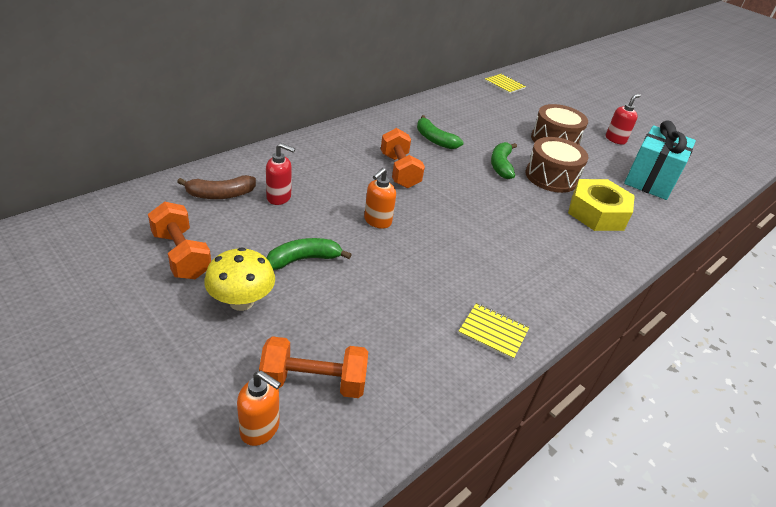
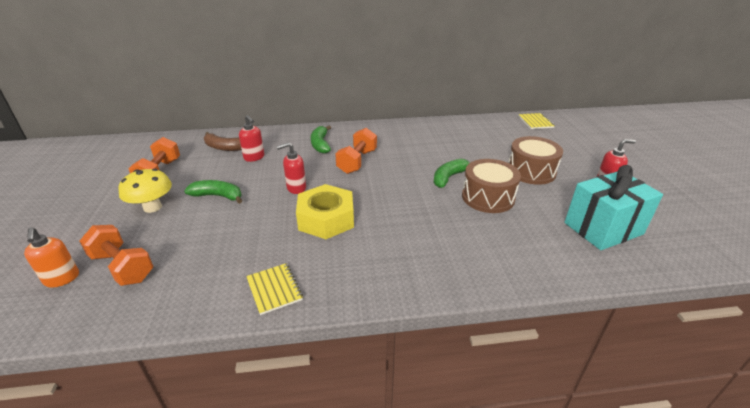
camera: 40 degrees right, 5 degrees down
orange soap dispenser [364,168,396,229] -> red soap dispenser [277,142,306,194]
green banana [417,115,463,149] -> green banana moved to [311,126,331,154]
yellow nut [568,179,635,231] -> yellow nut moved to [296,184,354,239]

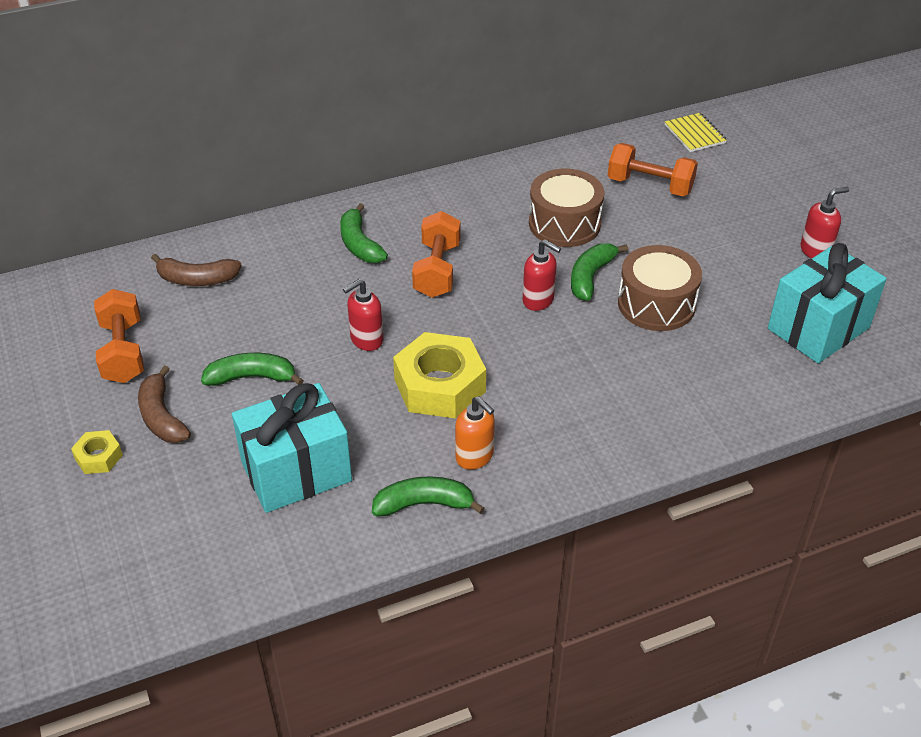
camera: 15 degrees left, 10 degrees up
orange soap dispenser [24,227,79,288] -> orange soap dispenser moved to [455,396,495,470]
orange dumbbell [79,225,154,286] -> orange dumbbell moved to [608,143,698,196]
yellow mushroom [118,168,172,213] -> brown banana [138,365,191,443]
red soap dispenser [239,115,264,162] -> red soap dispenser moved to [523,239,561,311]
yellow notebook [246,263,303,315] -> green banana [372,476,485,516]
brown drum [508,136,563,185] -> brown drum moved to [529,169,604,247]
none -> yellow nut [71,430,123,474]
none -> turquoise gift [232,383,352,513]

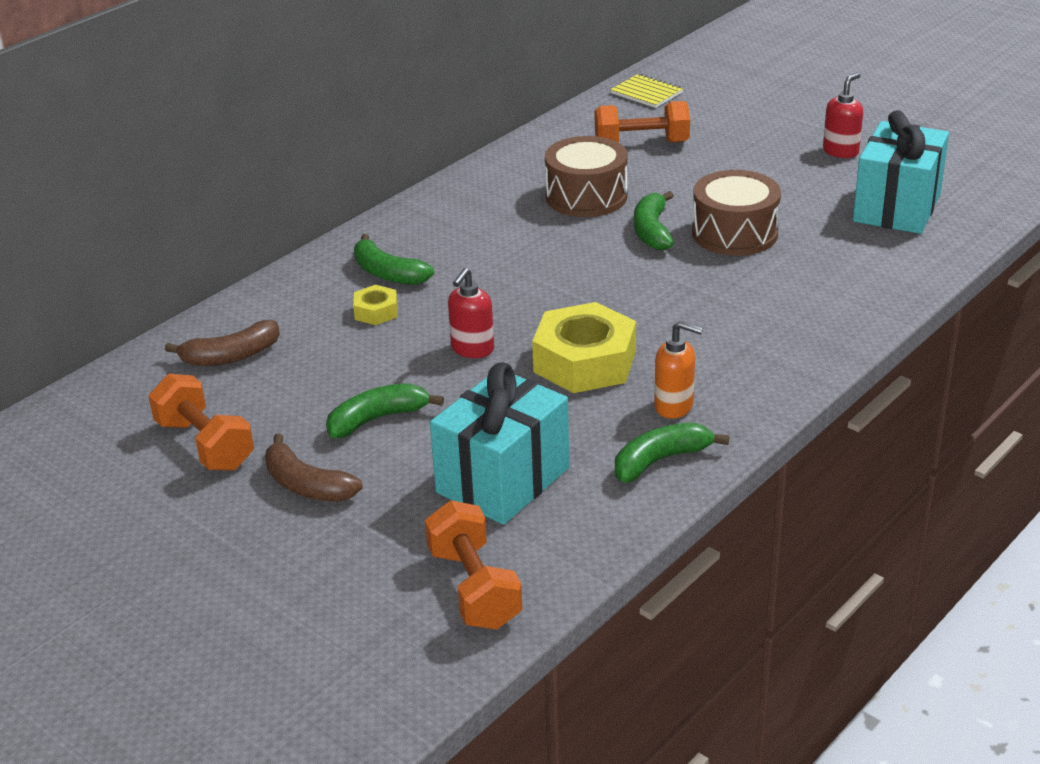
camera: 25 degrees left, 10 degrees down
yellow nut [71,430,123,474] -> yellow nut moved to [353,285,398,325]
orange dumbbell [412,211,460,298] -> orange dumbbell moved to [425,500,523,630]
red soap dispenser [523,239,561,311] -> none

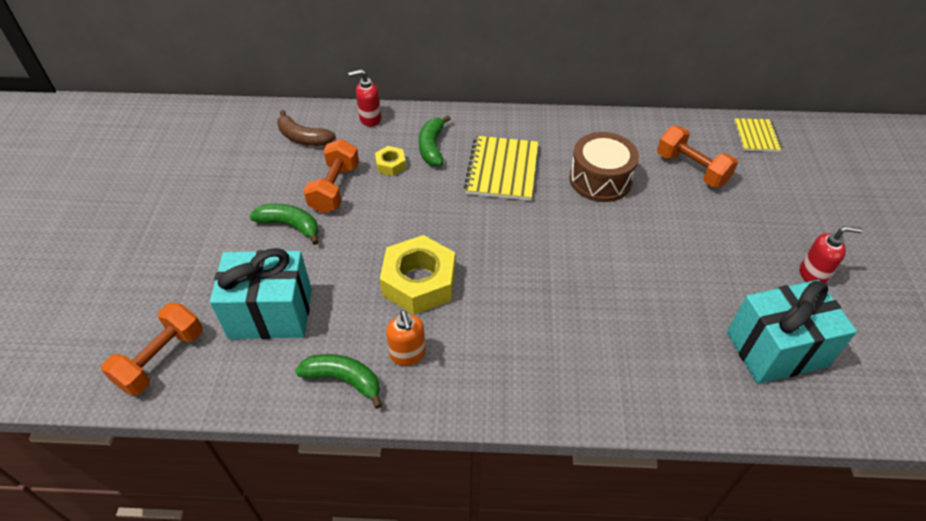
camera: 50 degrees right, 15 degrees up
orange dumbbell [148,374,254,471] -> orange dumbbell moved to [303,139,359,213]
brown banana [265,433,363,502] -> none
red soap dispenser [448,268,494,358] -> red soap dispenser moved to [348,69,381,127]
green banana [634,191,674,250] -> none
brown drum [692,170,781,256] -> none
none -> yellow notebook [464,136,538,201]

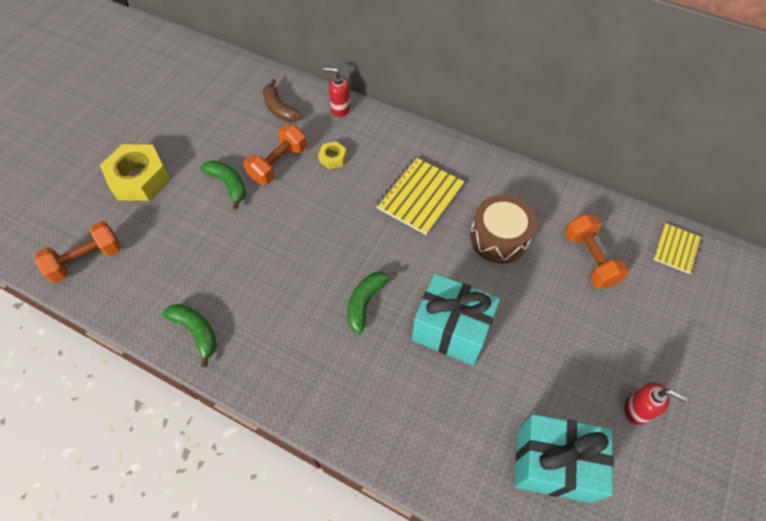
camera: 25 degrees right, 10 degrees up
turquoise gift [210,248,312,339] -> turquoise gift moved to [412,273,500,365]
yellow nut [380,235,455,315] -> yellow nut moved to [100,144,170,201]
orange soap dispenser [386,310,426,366] -> none
green banana [419,115,451,166] -> green banana moved to [347,272,398,333]

